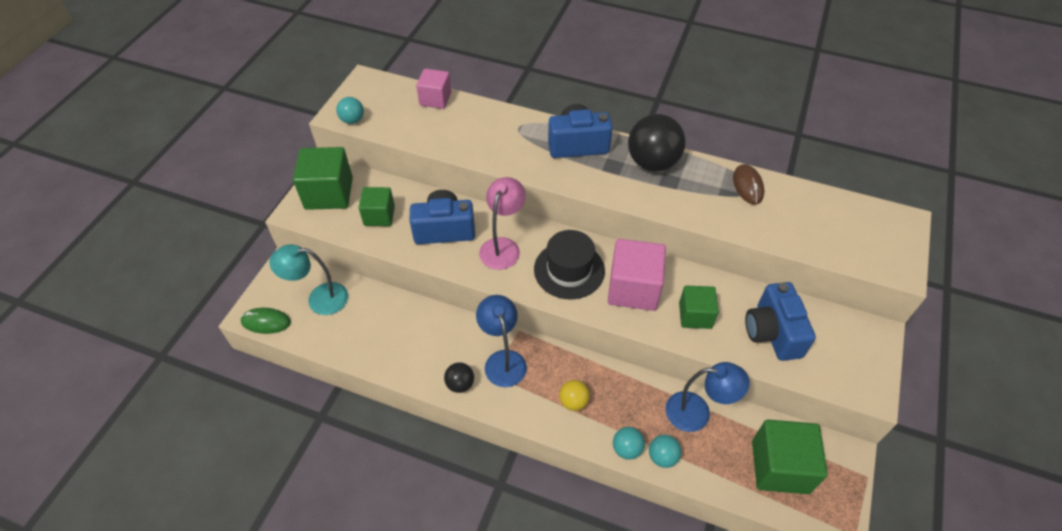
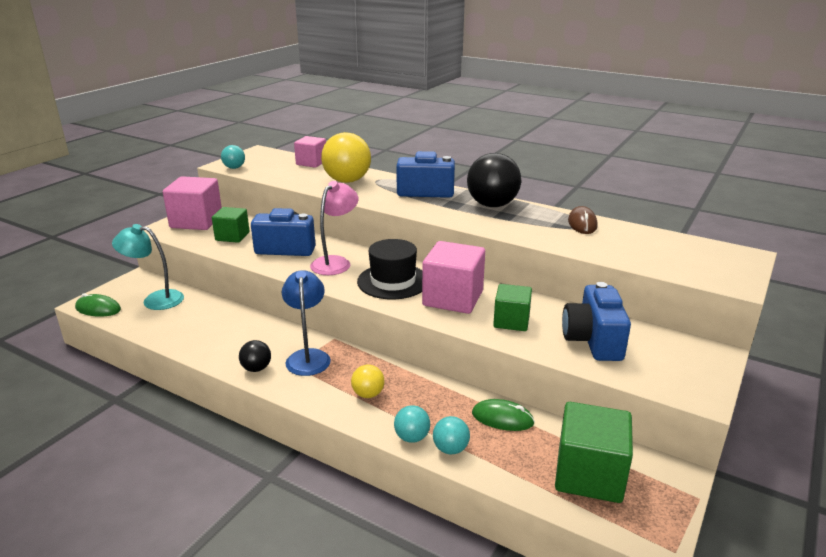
camera: 10 degrees right, 25 degrees down
green cube [293,147,353,210] -> pink cube [163,176,222,230]
blue lamp [665,362,750,432] -> green mouse [472,399,535,431]
none -> yellow ball [321,132,371,183]

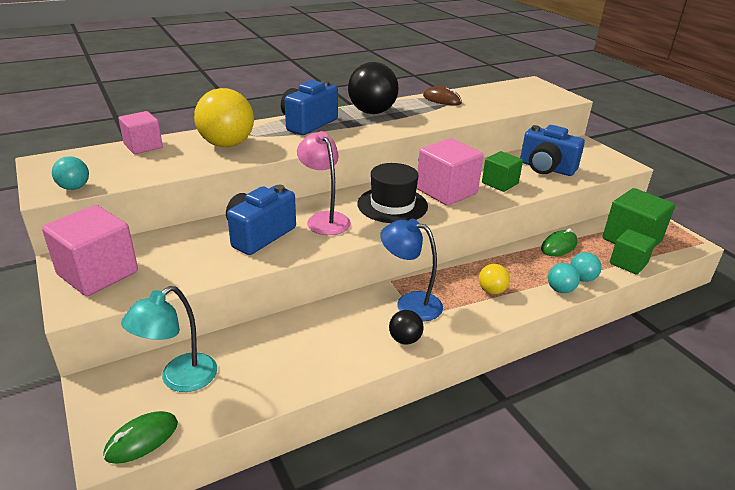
camera: 60 degrees left, 5 degrees up
green cube [212,207,250,243] -> green cube moved to [610,229,656,275]

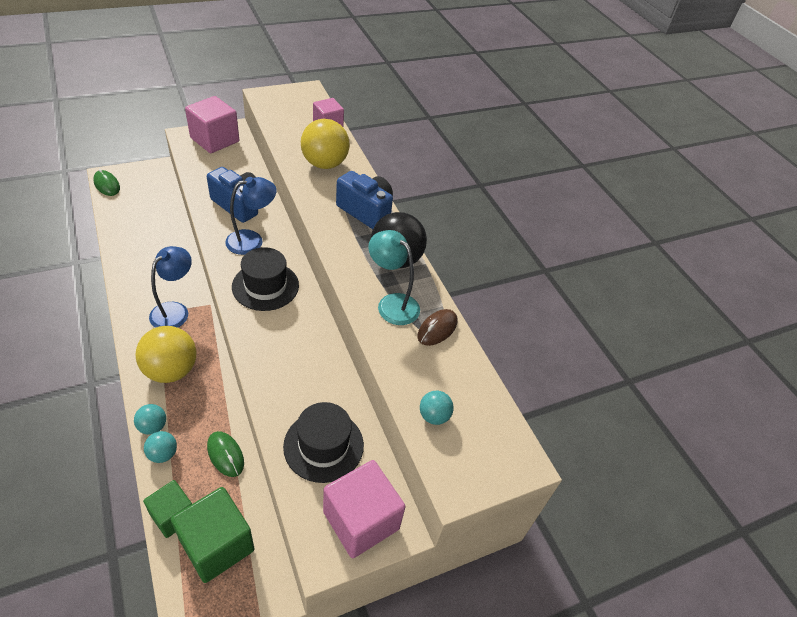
camera: 90 degrees right, 15 degrees up
turquoise ball [52,156,89,190] -> turquoise ball moved to [420,391,454,425]
turquoise lamp [121,286,217,392] -> turquoise lamp moved to [368,230,420,325]
pink lamp [297,131,351,235] -> blue lamp [225,177,276,255]
black ball [389,310,424,345] -> none
pink cube [417,138,484,206] -> pink cube moved to [323,460,406,558]
yellow ball [479,264,510,294] -> yellow ball [135,326,197,383], size x2.00
green cube [482,151,523,192] -> none
blue camera [520,125,585,176] -> black hat [283,402,364,483]

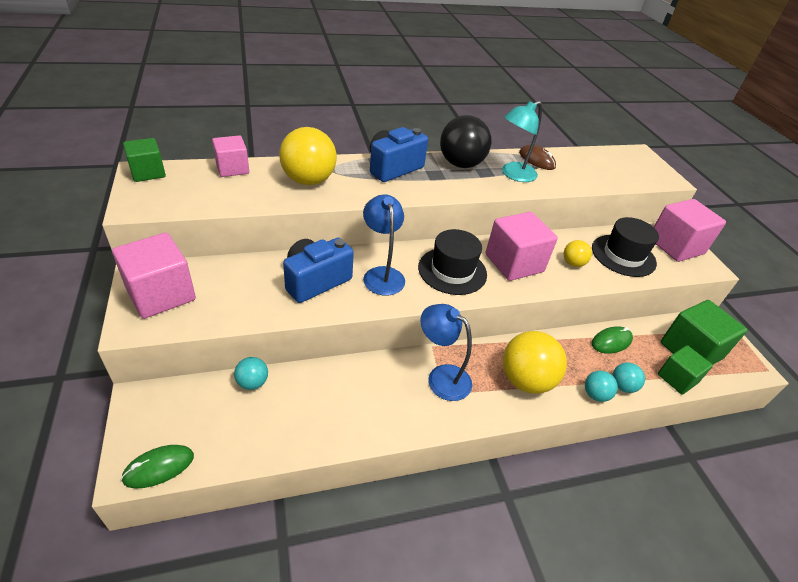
camera: 80 degrees left, 5 degrees down
turquoise ball [420,391,454,425] -> turquoise ball moved to [234,357,268,390]
none -> green cube [123,138,166,182]
none -> pink cube [486,212,558,281]
none -> yellow ball [564,240,592,267]

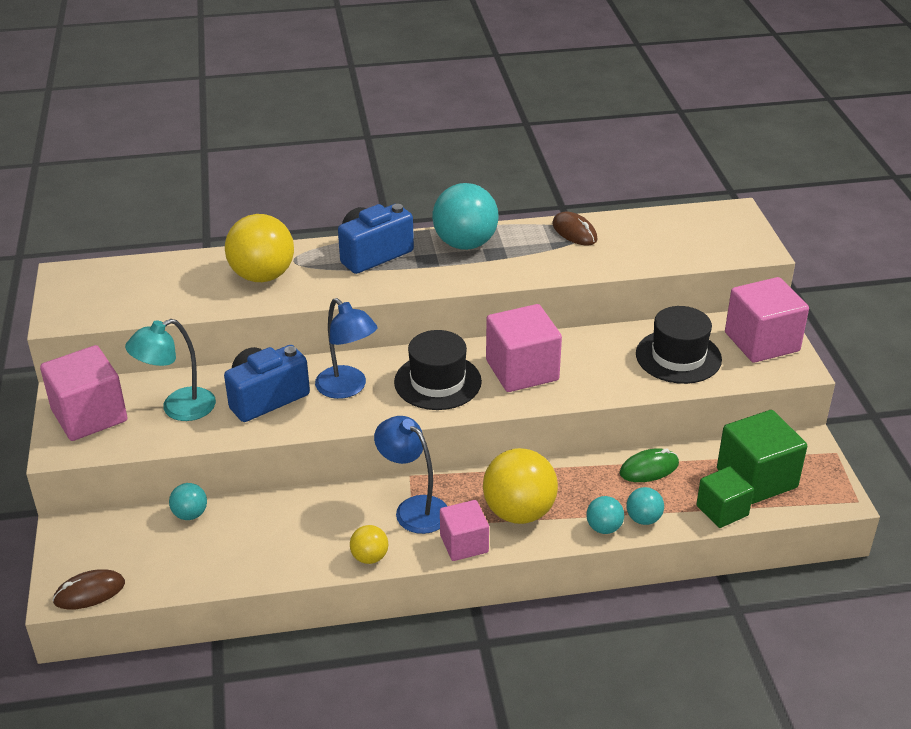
camera: 10 degrees right, 5 degrees down
green mouse [121,445,194,489] -> brown mouse [52,569,125,610]
green cube [123,138,166,182] -> none
pink cube [212,135,249,177] -> pink cube moved to [440,500,489,561]
blue lamp [363,194,405,296] -> blue lamp turned 150 degrees clockwise [315,298,377,399]
black ball [440,115,492,168] -> turquoise ball [432,183,499,250]
turquoise lamp [502,101,542,182] -> turquoise lamp moved to [125,319,216,421]
yellow ball [564,240,592,267] -> yellow ball moved to [350,525,388,564]

